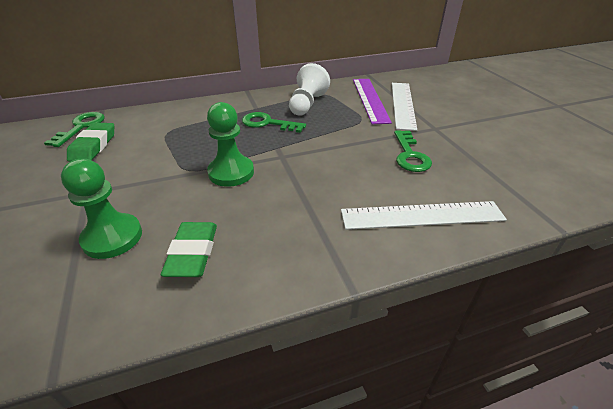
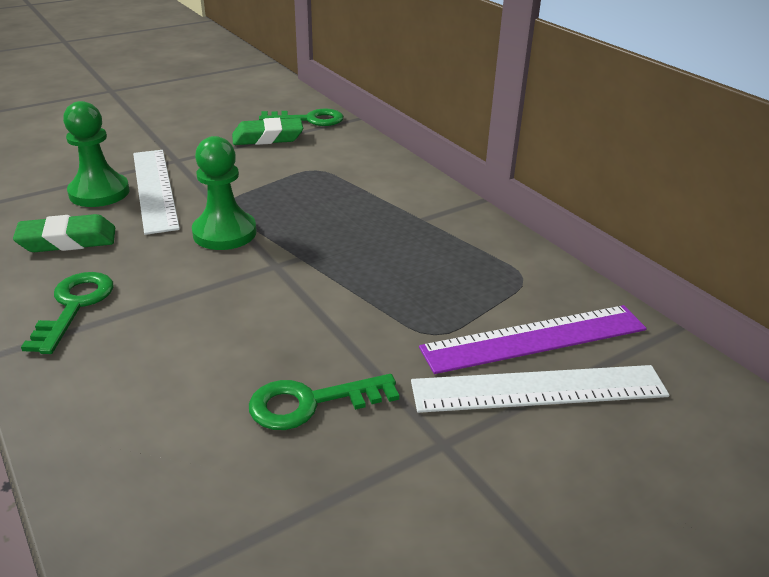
camera: 75 degrees right, 5 degrees down
green key [242,112,306,133] -> green key moved to [21,272,113,354]
white pawn [289,63,330,116] -> none
white ruler [341,201,507,230] -> white ruler moved to [133,150,180,235]

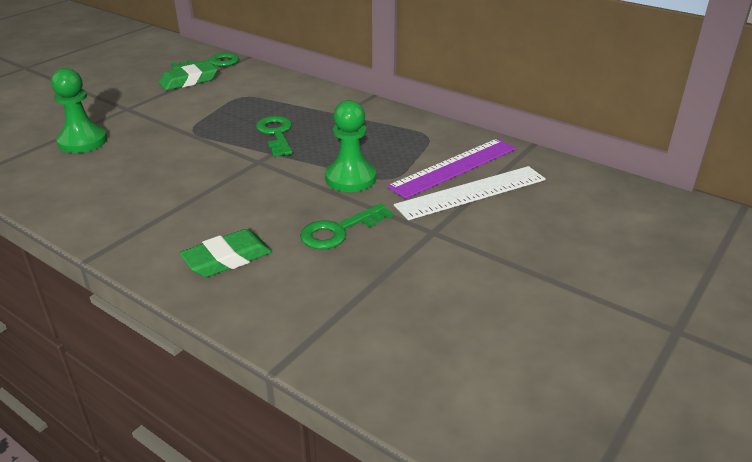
camera: 20 degrees left, 0 degrees up
green eraser [13,214,115,252] -> green eraser moved to [179,229,272,277]
green key [21,272,113,354] -> green key moved to [256,116,293,156]
white ruler [133,150,180,235] -> none
green pawn [192,136,257,250] -> green pawn moved to [325,100,376,192]

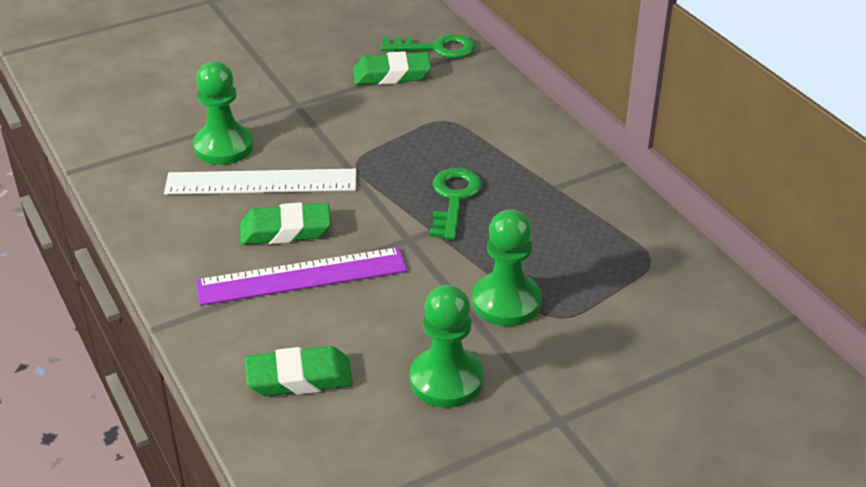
camera: 25 degrees right, 5 degrees up
green key [300,203,393,249] -> green pawn [410,285,484,408]
purple ruler [387,139,516,199] -> purple ruler moved to [196,247,407,306]
white ruler [394,166,546,220] -> white ruler moved to [164,169,356,195]
none -> green eraser [240,202,331,245]

